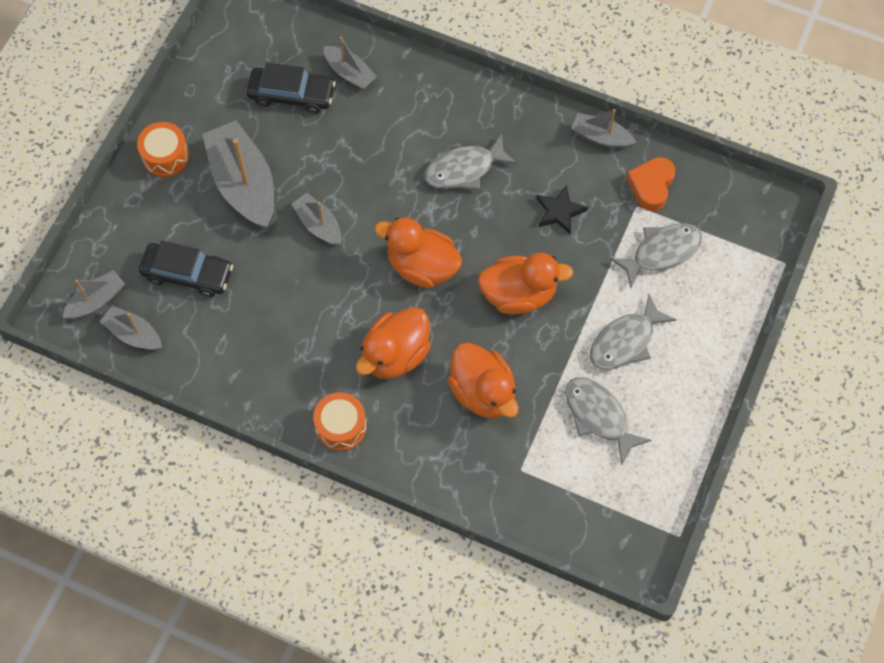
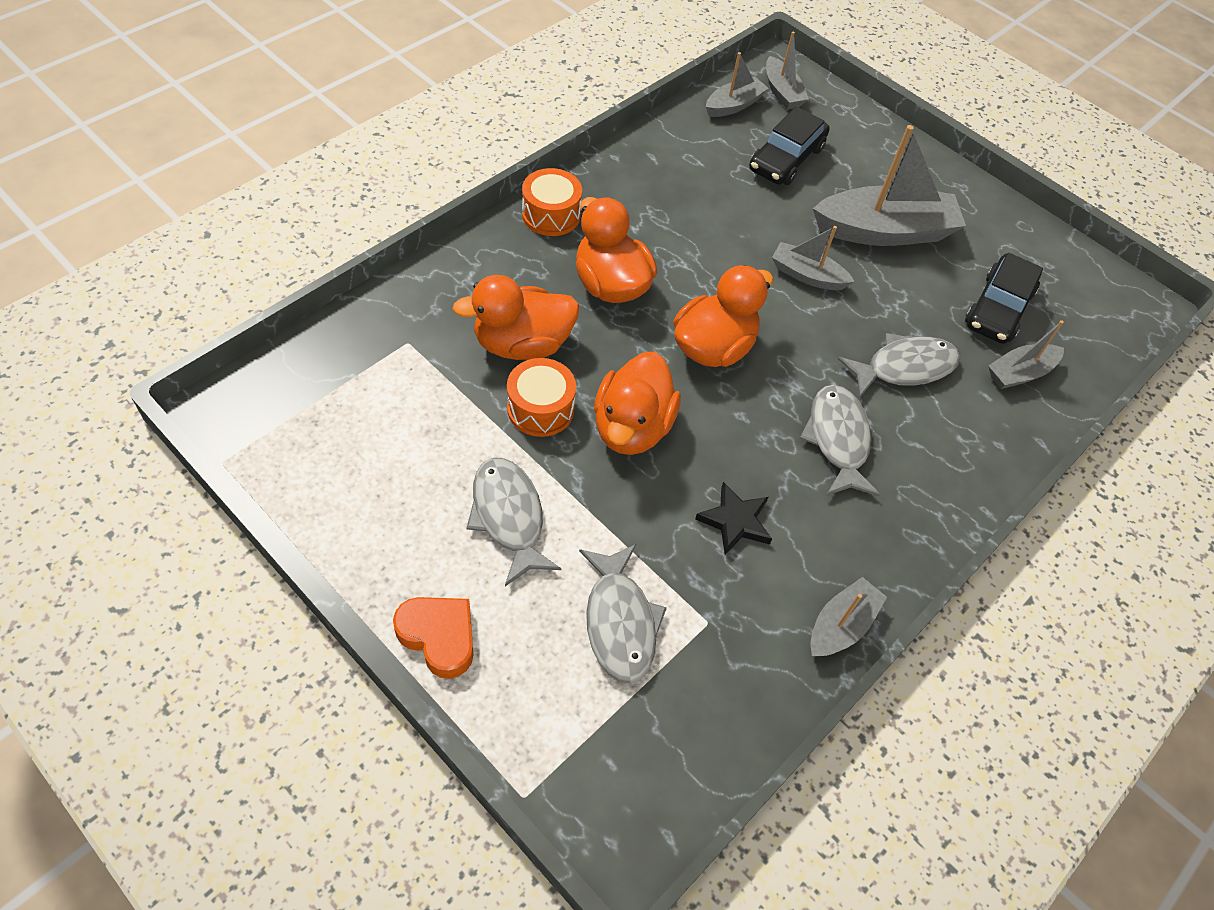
camera: 105 degrees right, 10 degrees down
orange drum [137,122,190,177] -> orange drum moved to [507,358,576,437]
grey boat [292,193,342,246] -> grey boat turned 135 degrees counterclockwise [772,226,855,290]
grey fish [565,377,651,465] -> grey fish moved to [838,333,960,398]
orange heart [626,157,675,211] -> orange heart moved to [393,597,473,679]

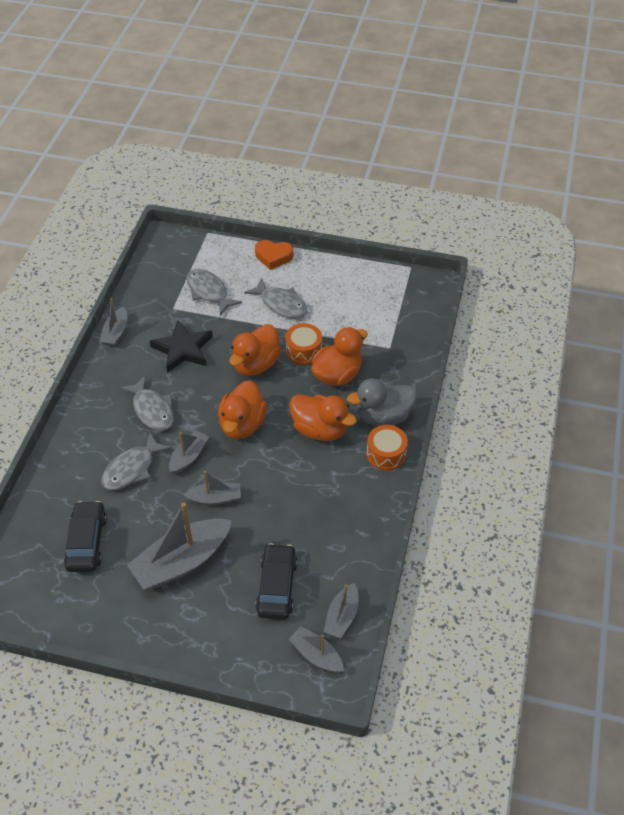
camera: 155 degrees right, 5 degrees down
orange duck [594,352,681,455] -> orange duck turned 135 degrees counterclockwise [229,324,281,376]
black star [695,482,772,555] -> black star [150,320,213,373], size x1.59
grey boat [988,320,1064,389] -> grey boat moved to [169,430,209,474]
none -> grey duck [347,378,417,426]

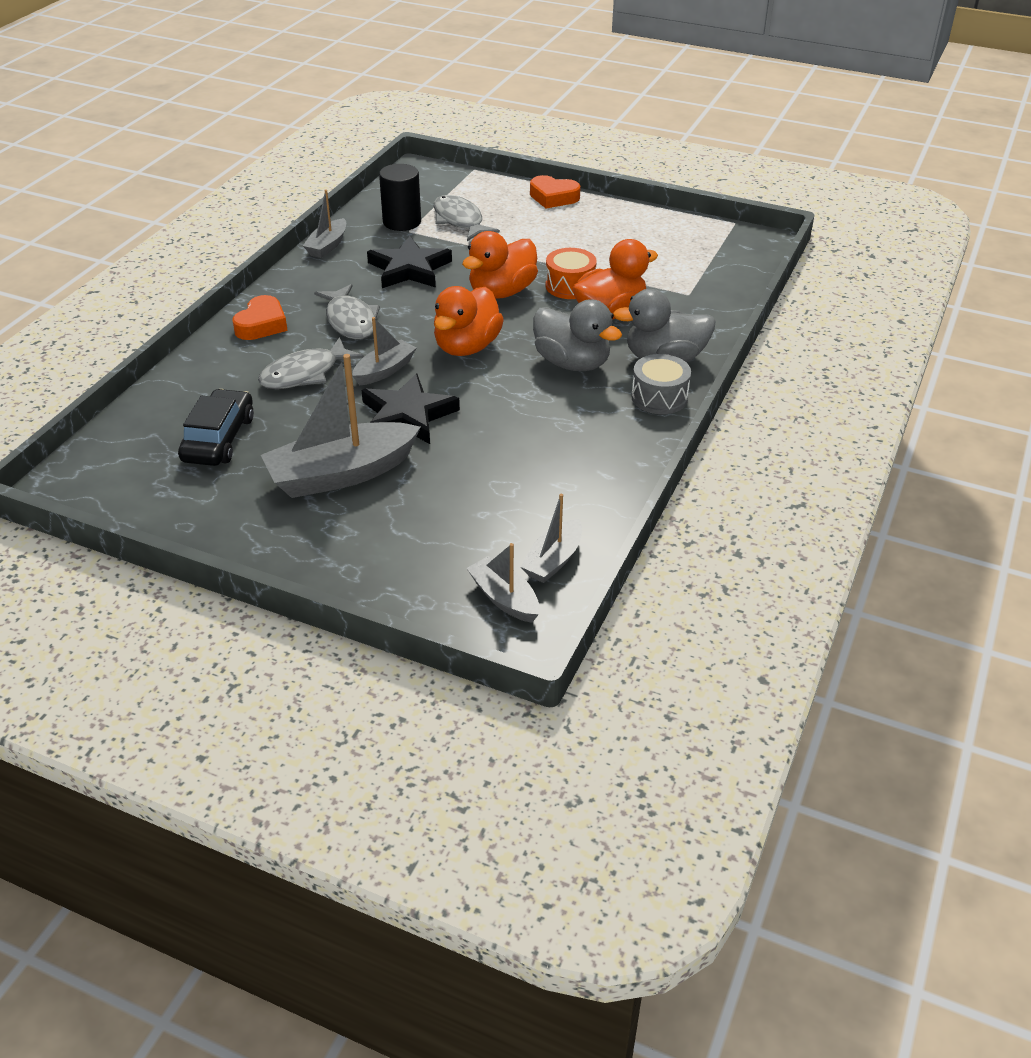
camera: 10 degrees right, 10 degrees down
grey boat [183,471,241,505] -> black star [361,374,460,444]
grey fish [244,278,307,318] -> none
black car [255,543,298,620] -> none
orange duck [289,394,357,441] -> grey duck [533,299,622,371]
orange drum [367,425,408,471] -> grey drum [631,354,691,414]
none -> orange heart [232,295,288,340]
none -> black cylinder [379,164,421,231]

